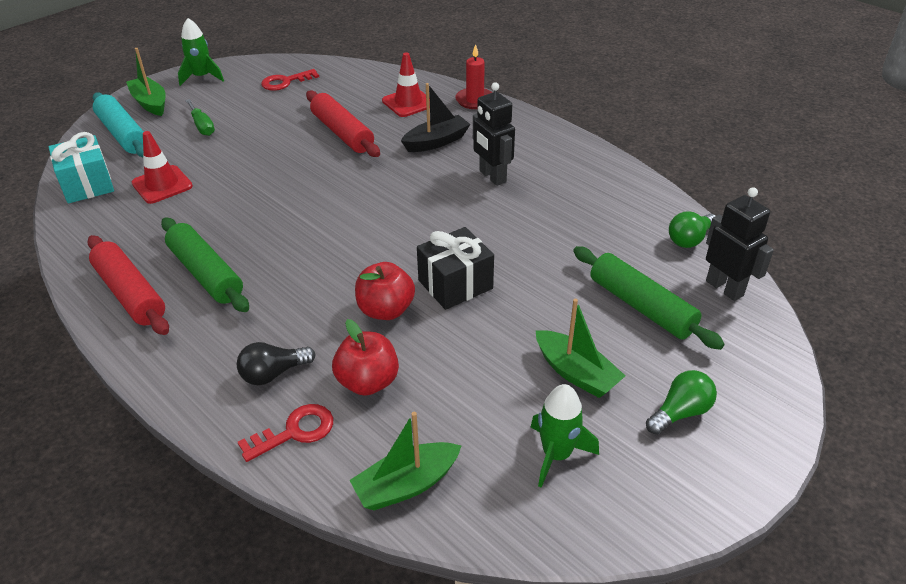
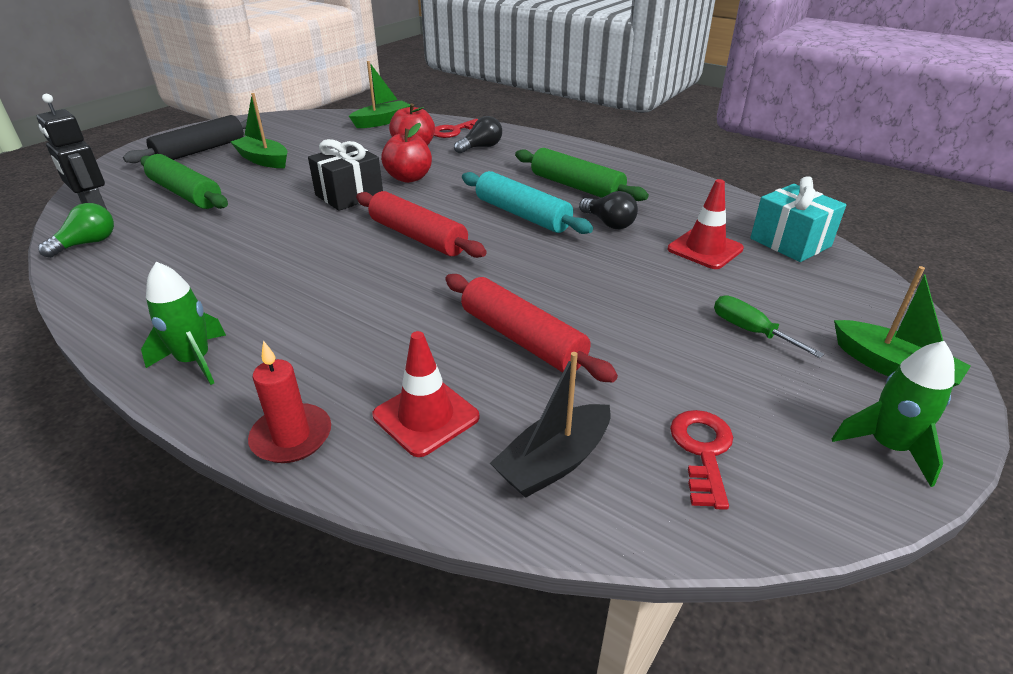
camera: 170 degrees right, 5 degrees down
red rolling pin [87,235,169,335] -> red rolling pin moved to [356,191,487,258]
turquoise rolling pin [93,92,144,157] -> turquoise rolling pin moved to [462,171,593,234]
red key [261,69,319,91] -> red key turned 45 degrees counterclockwise [670,410,733,510]
black boat [401,83,470,152] -> black boat moved to [490,352,611,498]
black robot [473,82,515,186] -> none
green rocket [531,384,599,488] -> green rocket moved to [141,262,226,385]
green light bulb [646,370,717,435] -> black rolling pin [123,115,262,163]
none -> black light bulb [579,191,638,229]

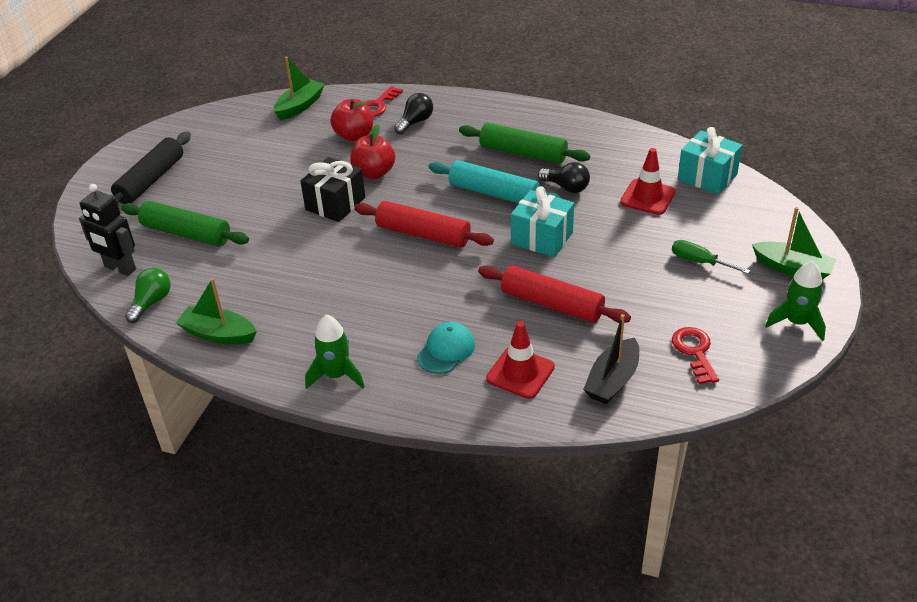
camera: 15 degrees left, 5 degrees up
green boat [231,93,288,168] -> green boat moved to [176,278,257,344]
red candle [248,340,331,463] -> none
none -> turquoise cap [417,322,475,374]
none -> turquoise gift [511,186,574,257]

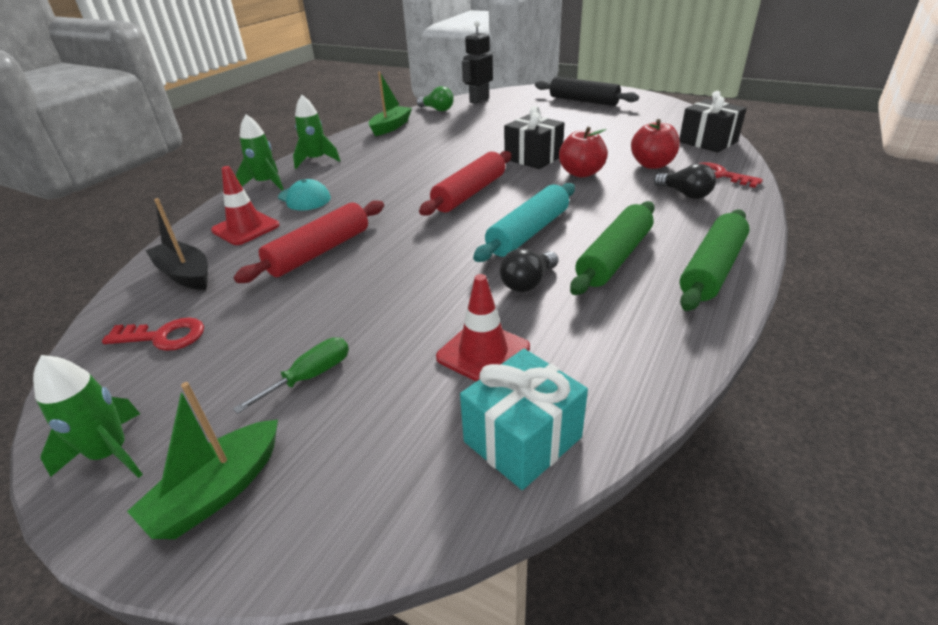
camera: 100 degrees right, 5 degrees down
green rolling pin [121,201,249,246] -> green rolling pin moved to [680,209,750,311]
green boat [274,56,325,120] -> black gift [679,91,747,152]
turquoise gift [511,186,574,257] -> none
none -> green rocket [236,114,284,190]

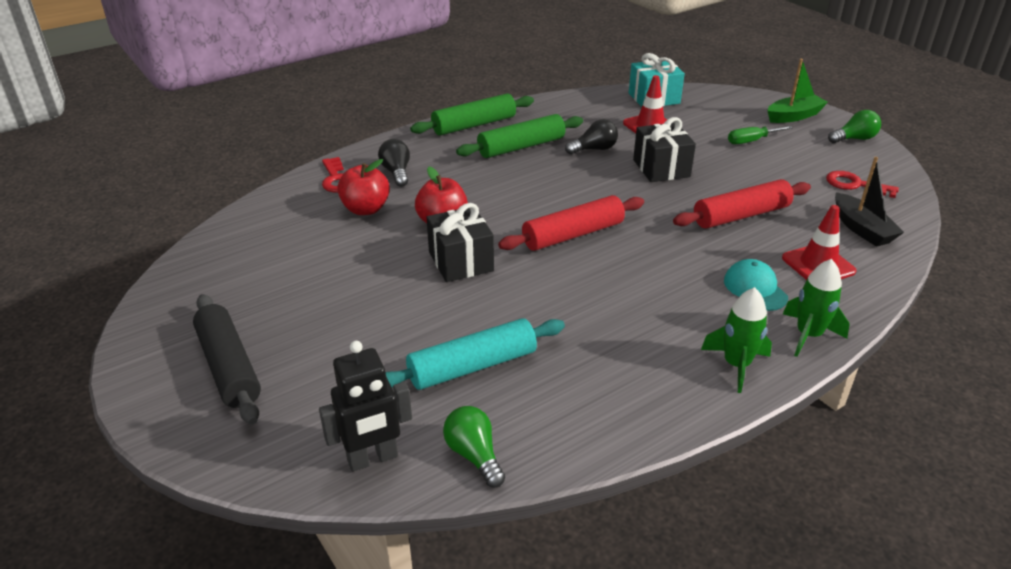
camera: 155 degrees left, 0 degrees up
green rocket [33,355,143,478] -> green light bulb [828,110,881,143]
green boat [369,72,412,136] -> none
turquoise rolling pin [473,183,575,262] -> turquoise rolling pin moved to [386,318,565,390]
black gift [679,91,747,152] -> black gift moved to [633,117,696,182]

